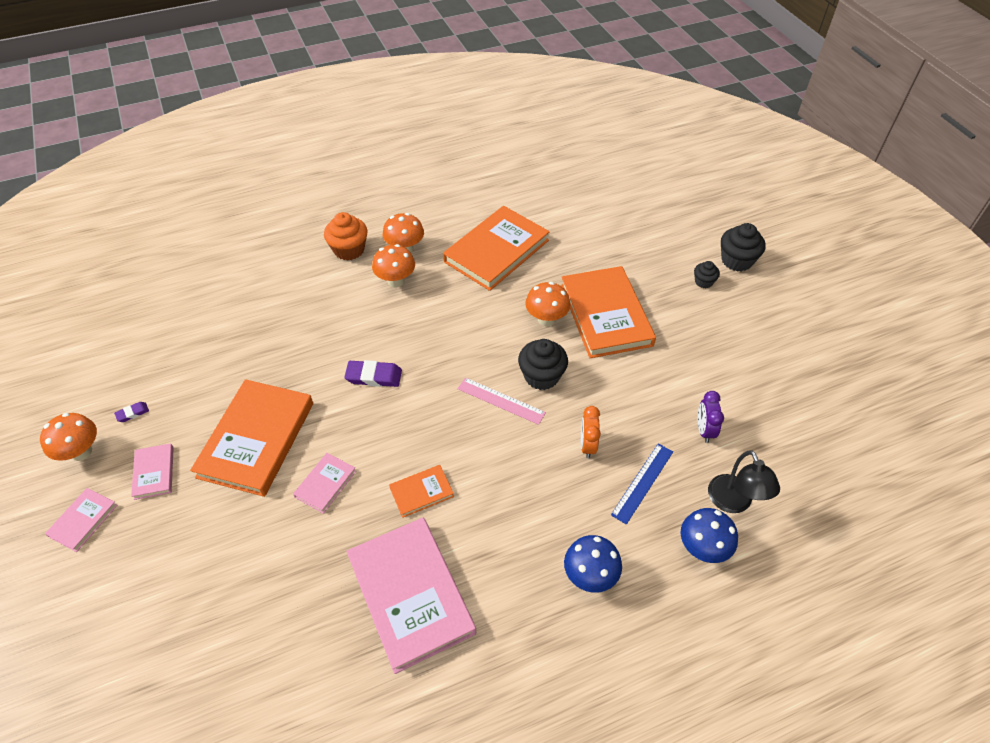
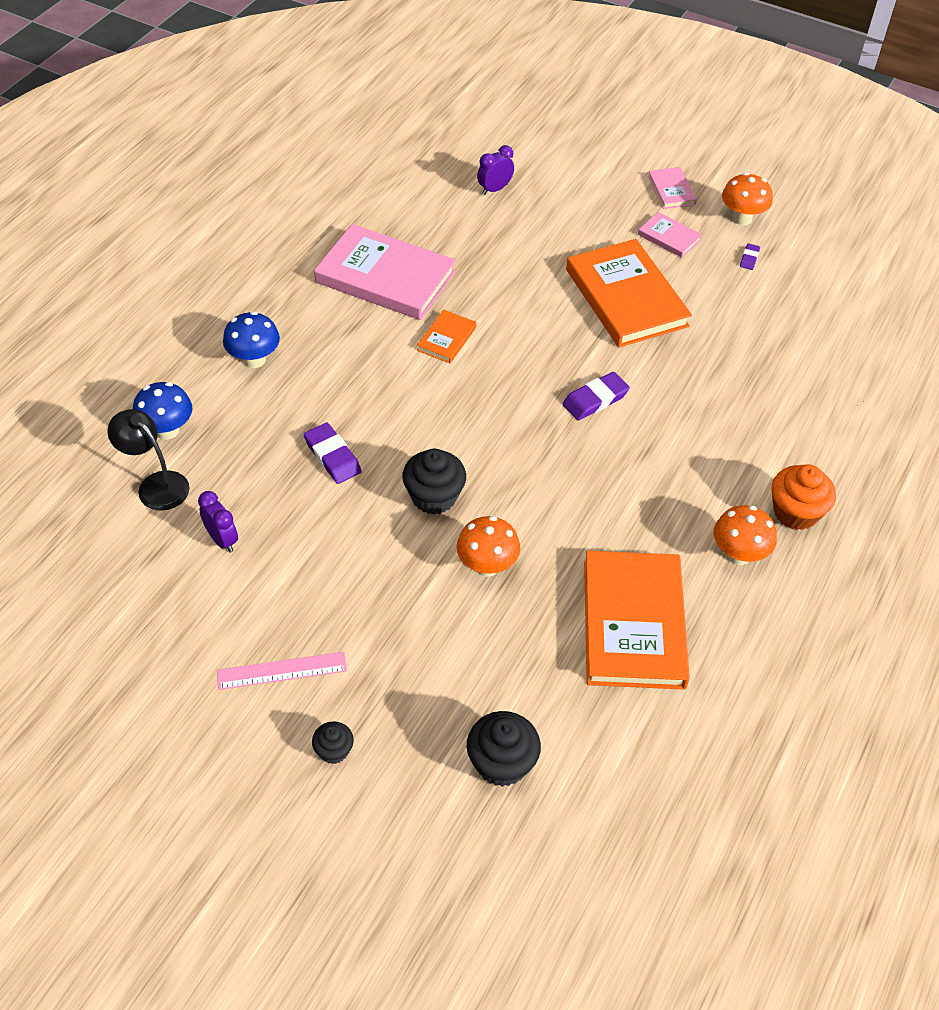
camera: 140 degrees right, 0 degrees up
pink book [293,453,356,514] -> none
orange mushroom [372,244,415,287] -> none
pink ruler [457,377,546,425] -> pink ruler moved to [217,652,347,690]
orange book [561,266,656,358] -> none
orange clock [581,406,601,459] -> purple eraser [304,423,362,484]
blue ruler [611,443,673,525] -> none
black cupcake [721,223,766,272] -> black cupcake moved to [467,711,541,787]
none -> purple clock [477,145,514,195]

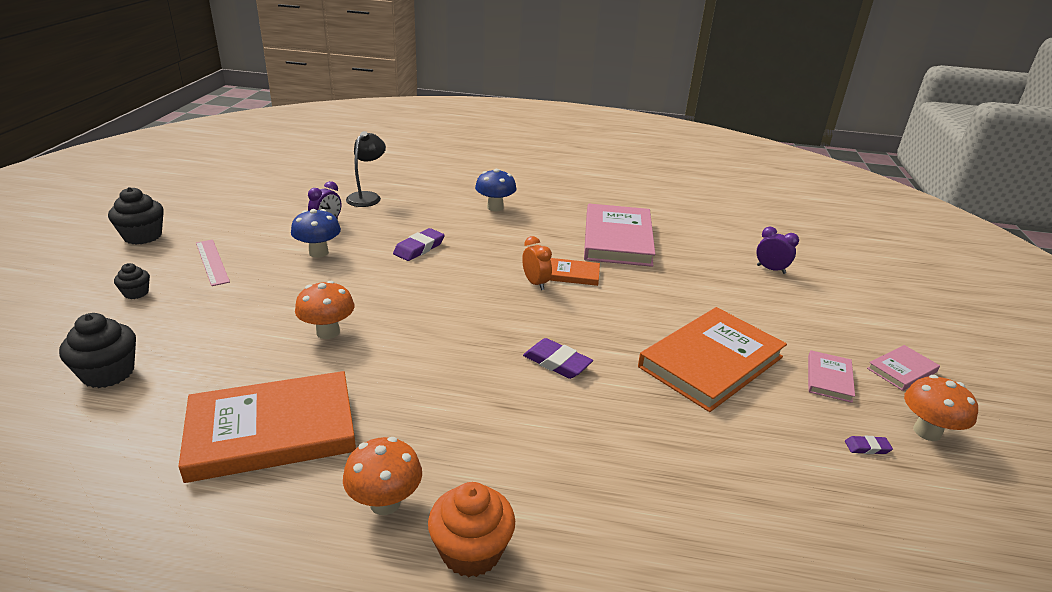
camera: 70 degrees right, 20 degrees down
blue mushroom [133,382,192,440] -> blue mushroom moved to [291,209,341,258]
black cupcake [402,449,466,515] -> black cupcake moved to [108,187,164,245]
none -> orange clock [522,236,552,290]

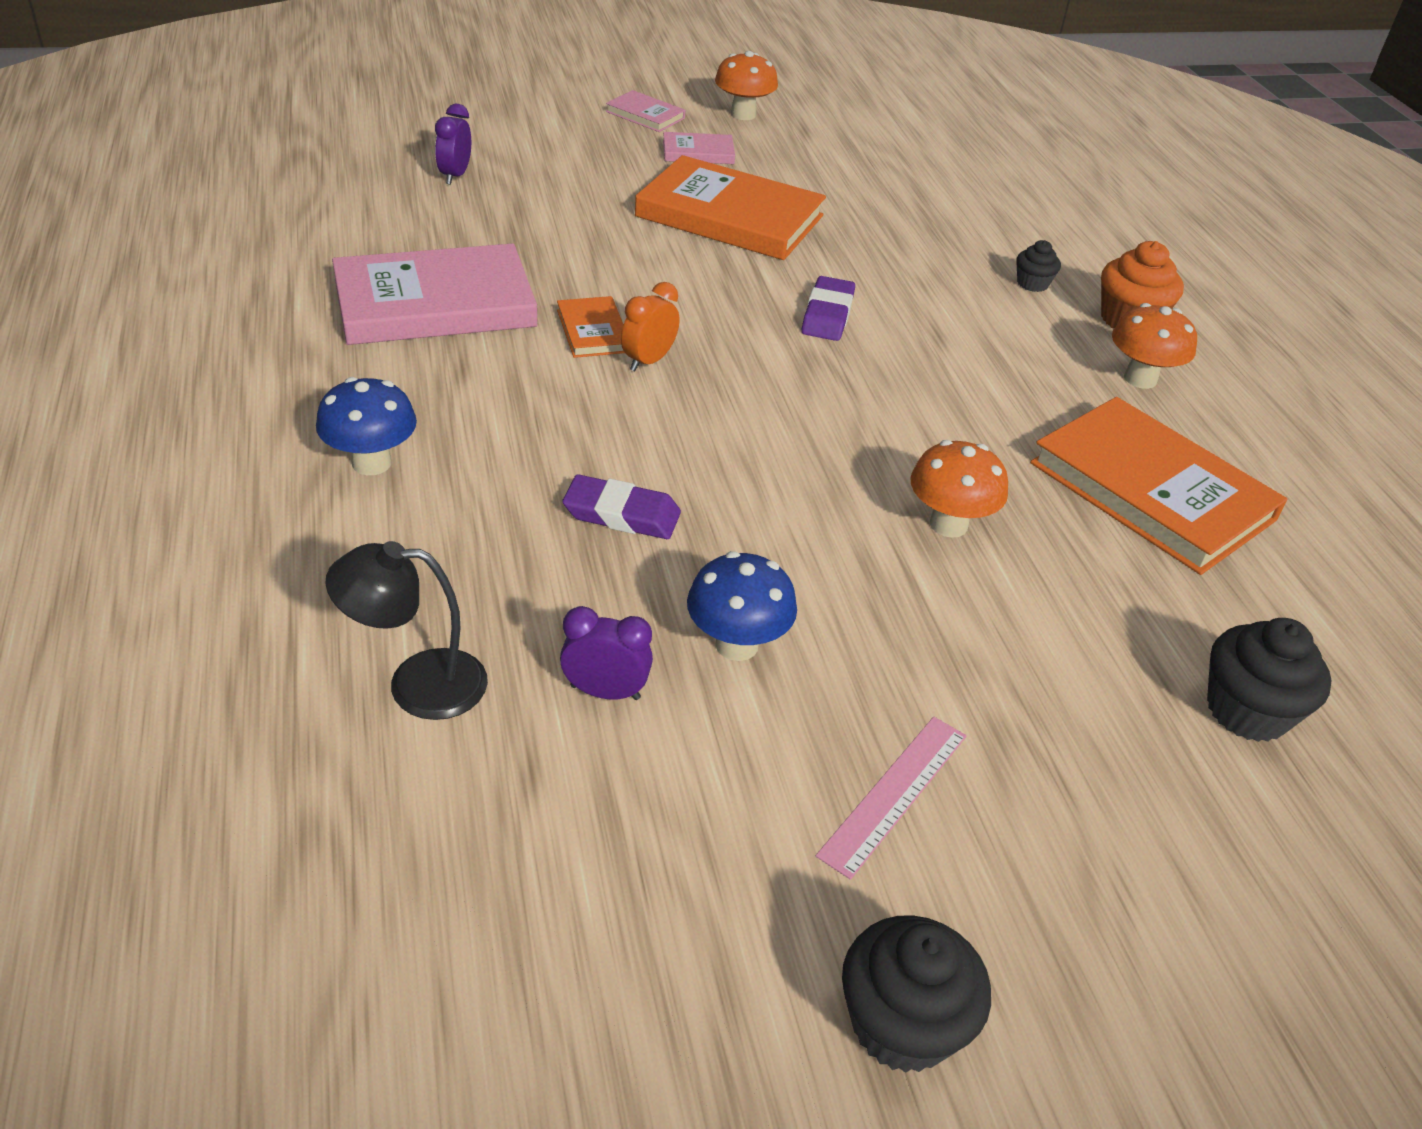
camera: 115 degrees left, 10 degrees up
black cupcake [114,263,150,299] -> black cupcake moved to [1016,240,1061,292]
purple eraser [845,436,893,454] -> none

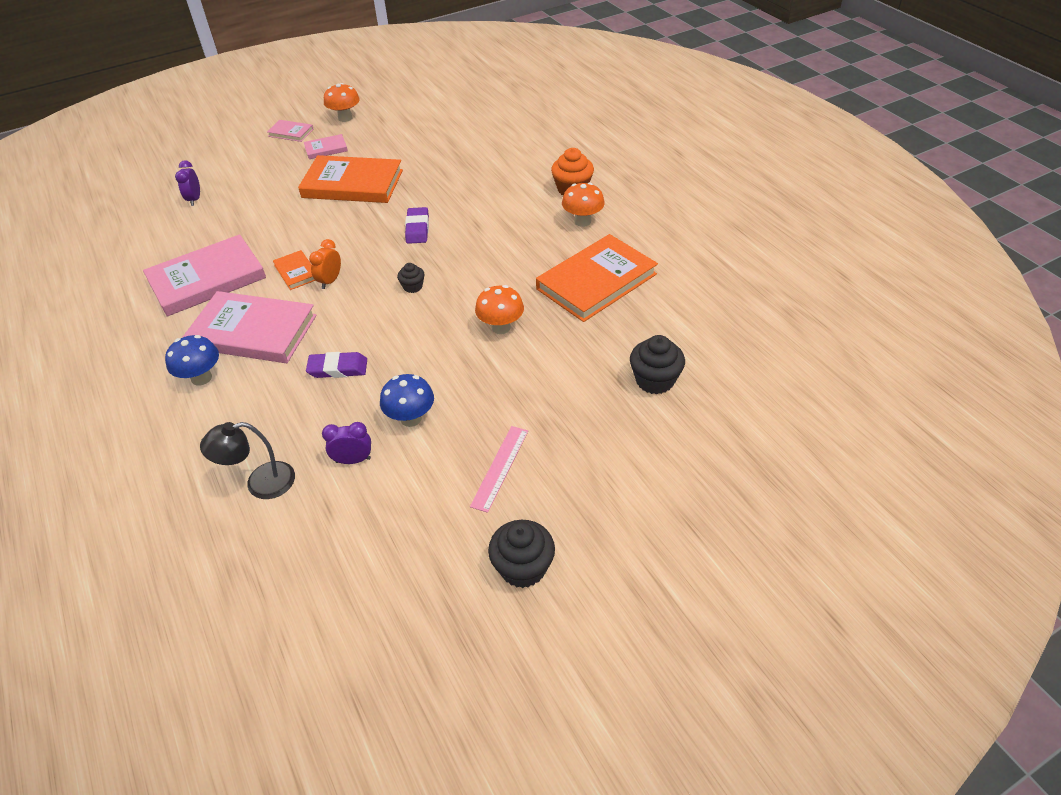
camera: 10 degrees left, 5 degrees up
black cupcake [1016,240,1061,292] -> black cupcake moved to [397,263,425,293]
orange book [1030,397,1287,575] -> orange book turned 75 degrees counterclockwise [536,234,658,322]
none -> pink book [182,291,317,363]

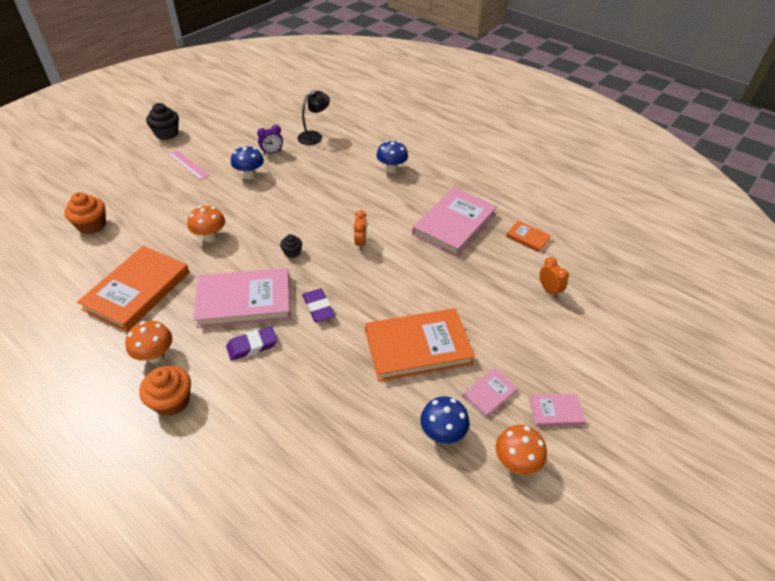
camera: 155 degrees right, 0 degrees up
purple clock [175,160,200,206] -> orange clock [539,257,569,298]
pink book [182,291,317,363] -> pink book moved to [193,268,291,328]
orange book [273,250,316,290] -> orange book moved to [506,220,551,252]
purple eraser [306,352,367,378] -> purple eraser moved to [226,326,277,361]
pink ruler [470,426,528,513] -> pink ruler turned 45 degrees counterclockwise [168,150,210,180]
black cupcake [630,335,685,394] -> orange cupcake [64,192,106,234]
none -> blue mushroom [420,397,469,444]

